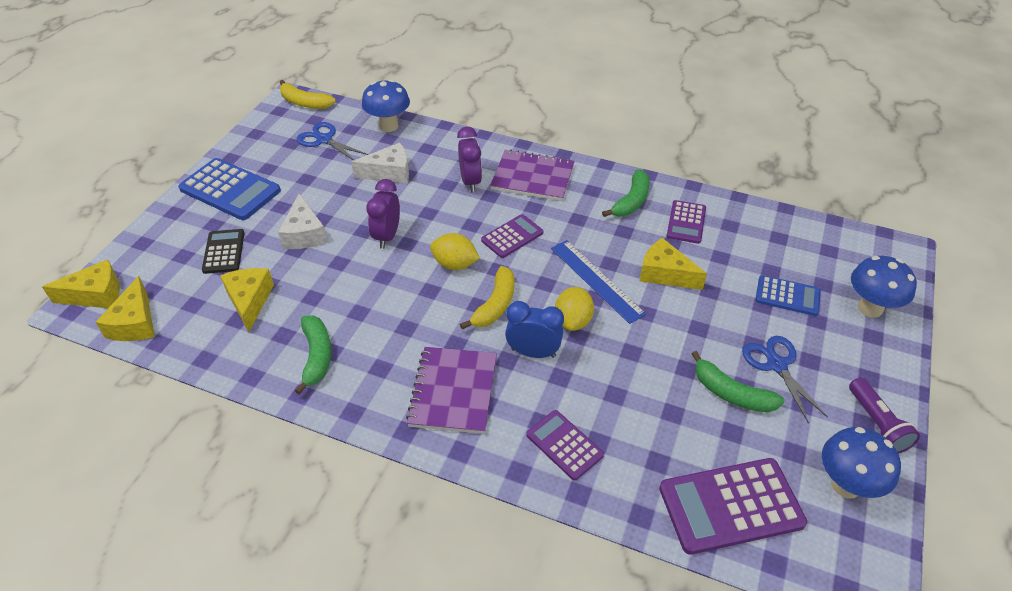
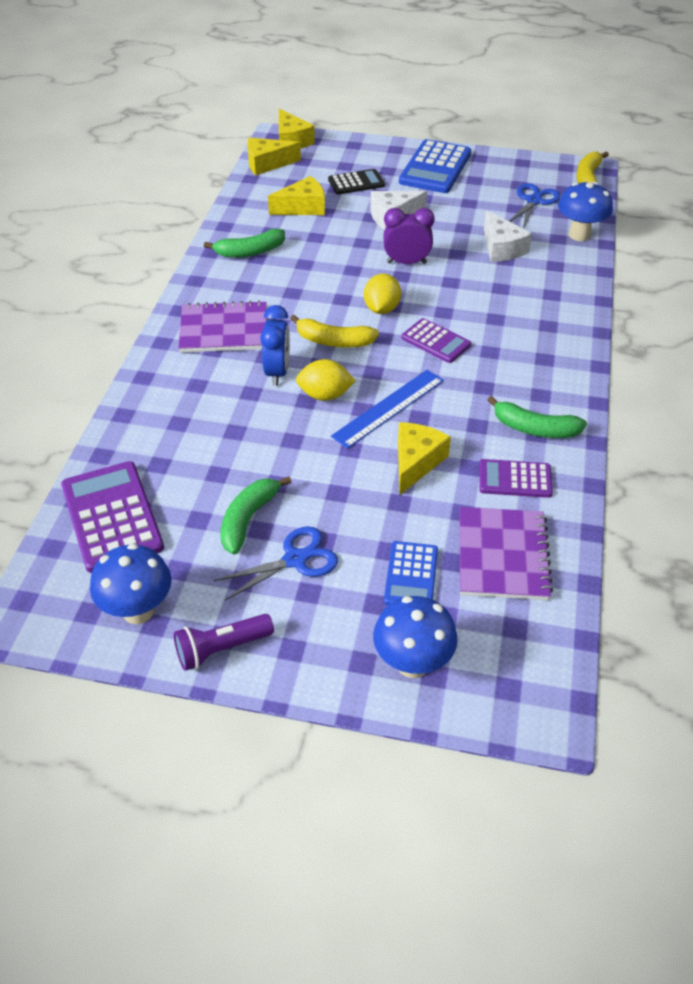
camera: 80 degrees right, 0 degrees up
purple clock [457,126,482,193] -> none
purple notebook [490,149,575,201] -> purple notebook moved to [460,507,553,600]
purple calculator [526,410,604,480] -> none

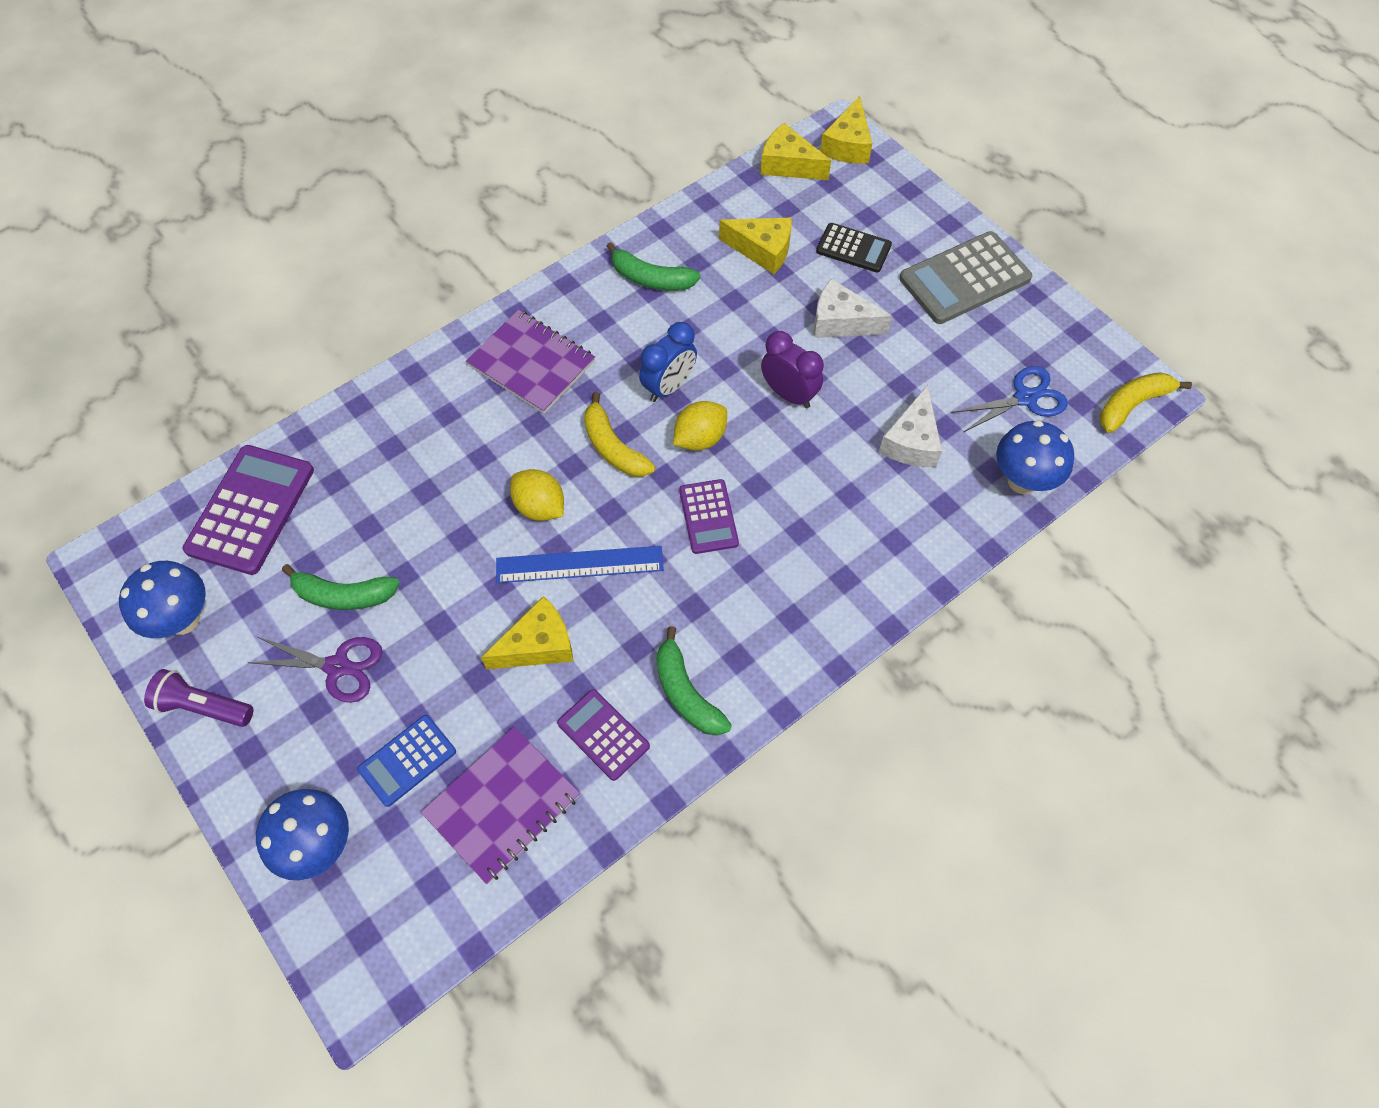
camera: 40 degrees right, 15 degrees up
blue scissors [214,526,338,601] -> purple scissors [247,637,382,703]
green banana [220,476,291,554] -> green banana turned 150 degrees counterclockwise [282,564,400,610]
blue clock [260,305,290,386] -> blue clock moved to [639,322,697,402]
blue calculator [399,139,471,193] -> grey calculator [899,231,1032,324]

